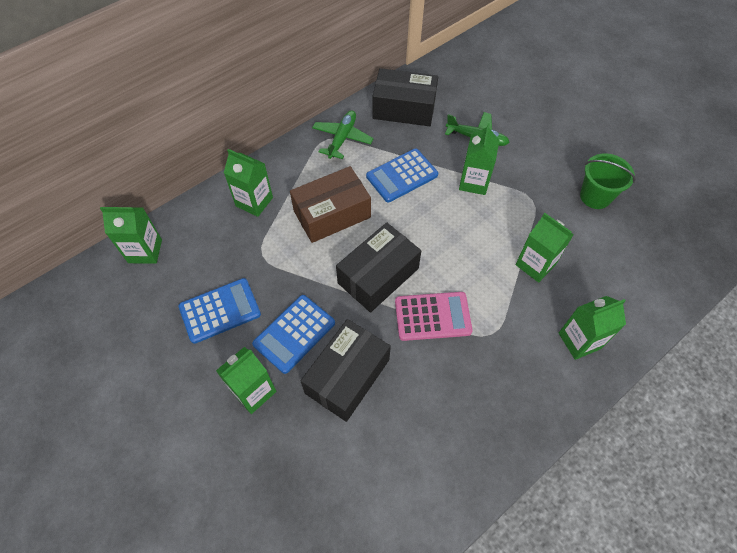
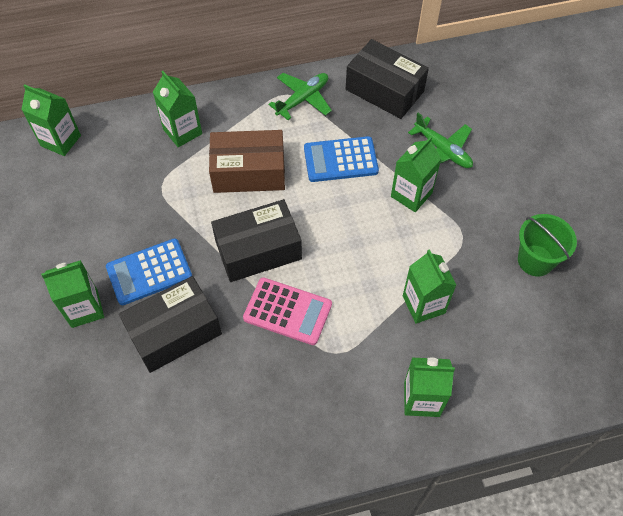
camera: 25 degrees right, 0 degrees up
blue calculator [179,278,261,344] -> none

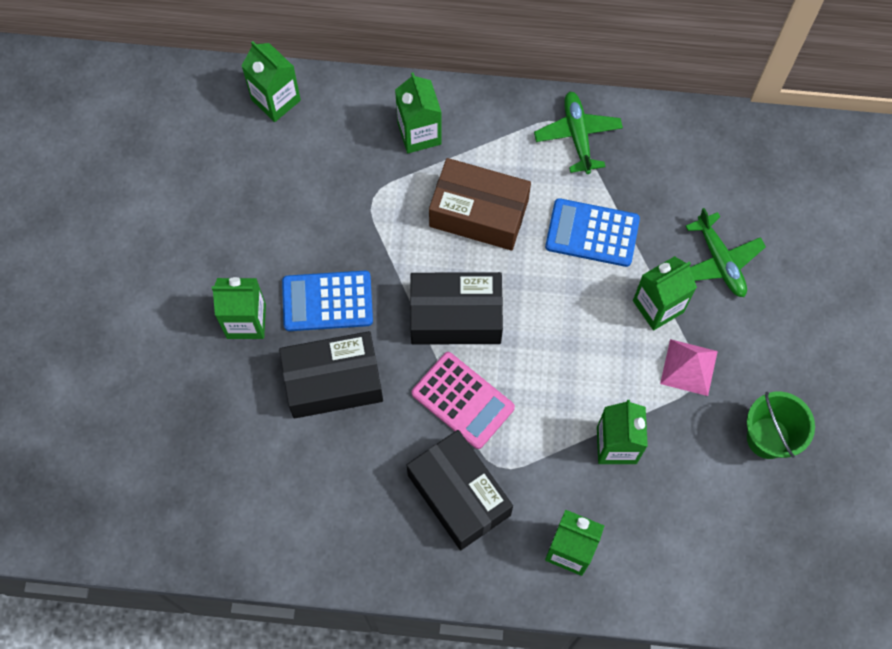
camera: 20 degrees right, 10 degrees up
green plane [269,73,332,120] -> green plane turned 75 degrees counterclockwise [534,91,623,174]
black box [346,39,429,119] -> black box moved to [407,430,513,550]
none -> pink pyramid [660,339,718,396]

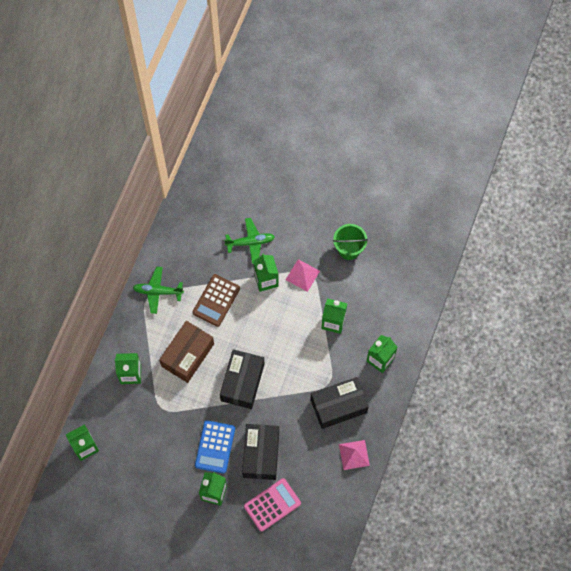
camera: 75 degrees left, 0 degrees up
pink calculator [412,352,515,449] -> pink calculator moved to [244,478,301,531]
blue calculator [545,198,640,267] -> brown calculator [192,274,240,327]
none -> pink pyramid [339,440,370,470]

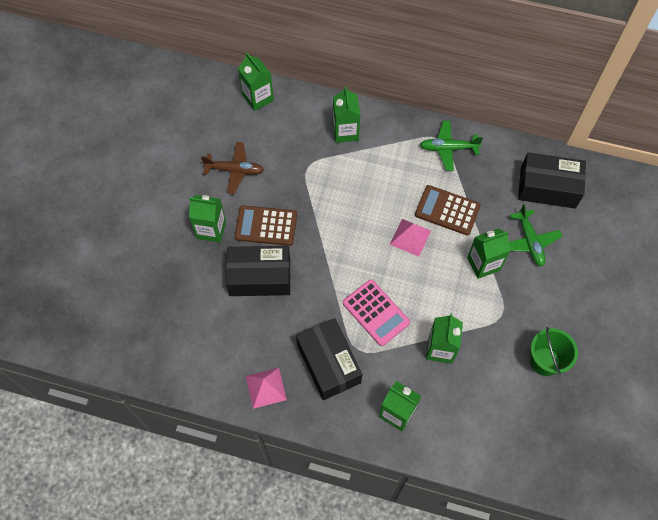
camera: 85 degrees right, 5 degrees down
green plane [133,267,184,314] -> green plane turned 90 degrees counterclockwise [420,121,483,171]
brown box [159,321,214,383] -> none
blue calculator [195,420,235,474] -> brown calculator [235,205,297,246]
black box [220,349,264,409] -> black box moved to [518,152,586,209]
pink calculator [244,478,301,531] -> pink calculator moved to [343,279,410,346]
pink pyramid [286,259,320,292] -> pink pyramid moved to [390,219,431,257]
none -> brown plane [201,142,264,194]

